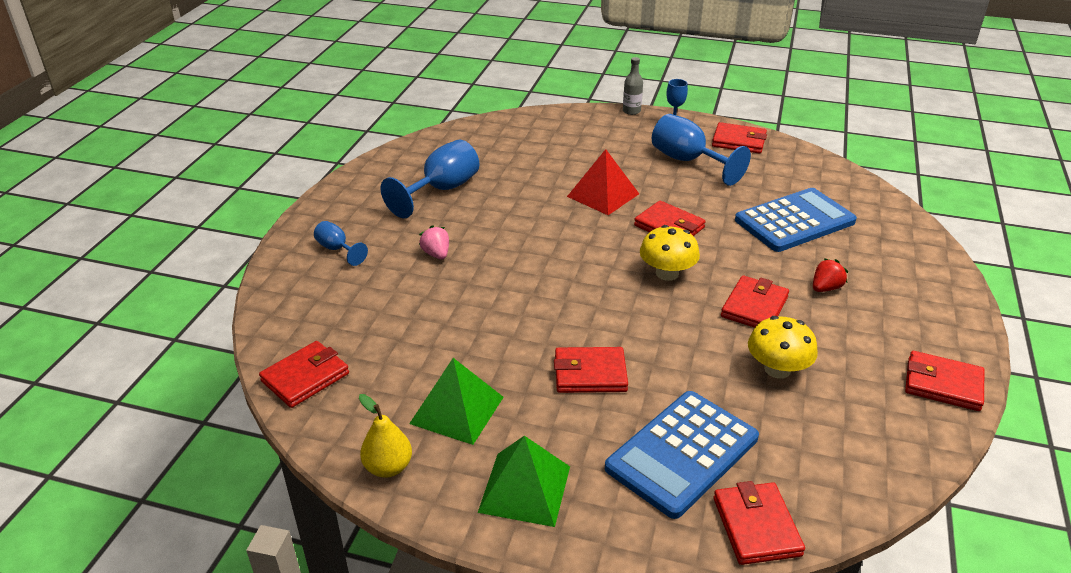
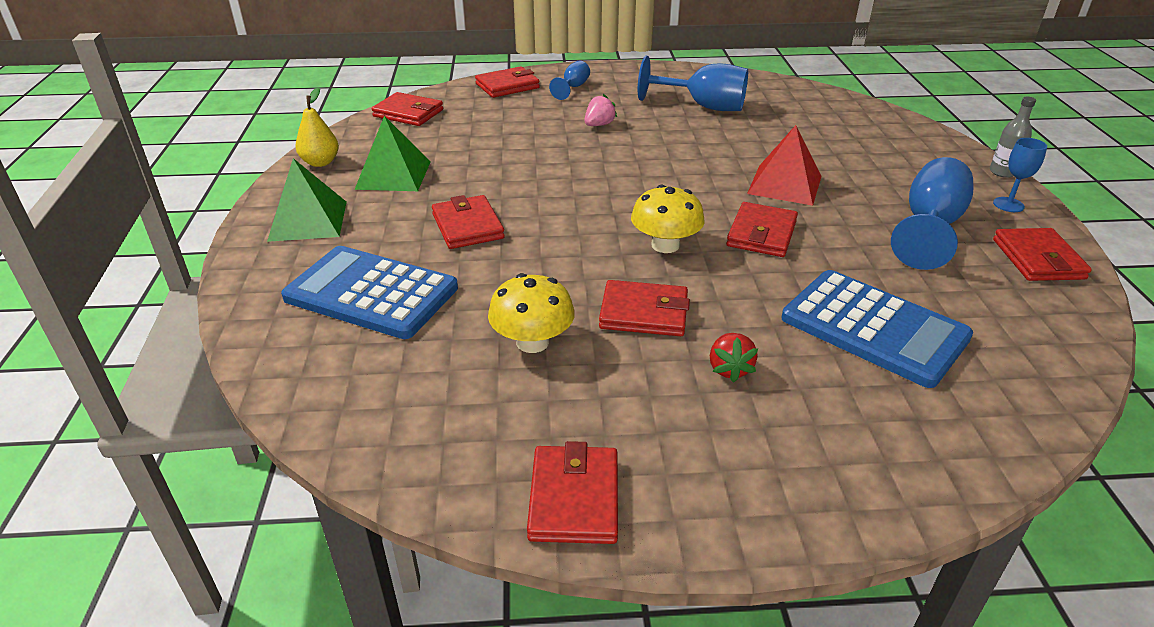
camera: 70 degrees right, 0 degrees up
red wallet [713,481,805,565] -> red wallet moved to [475,66,540,98]
red strawberry [813,259,848,292] -> red strawberry turned 60 degrees clockwise [710,333,758,383]

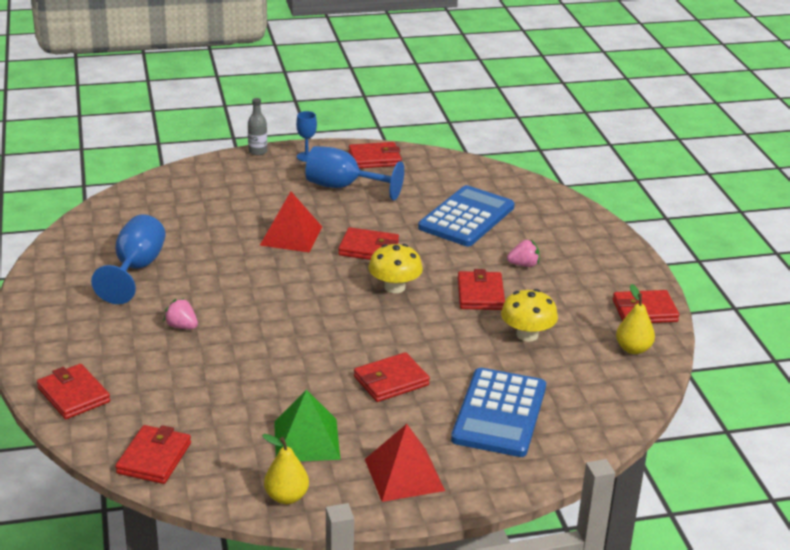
camera: 100 degrees left, 5 degrees down
green pyramid [267,158,347,242] -> red pyramid [365,424,445,502]
blue goblet [549,61,590,100] -> none
red strawberry [710,333,758,383] -> pink strawberry [507,240,540,267]
none -> yellow pear [616,284,655,354]

